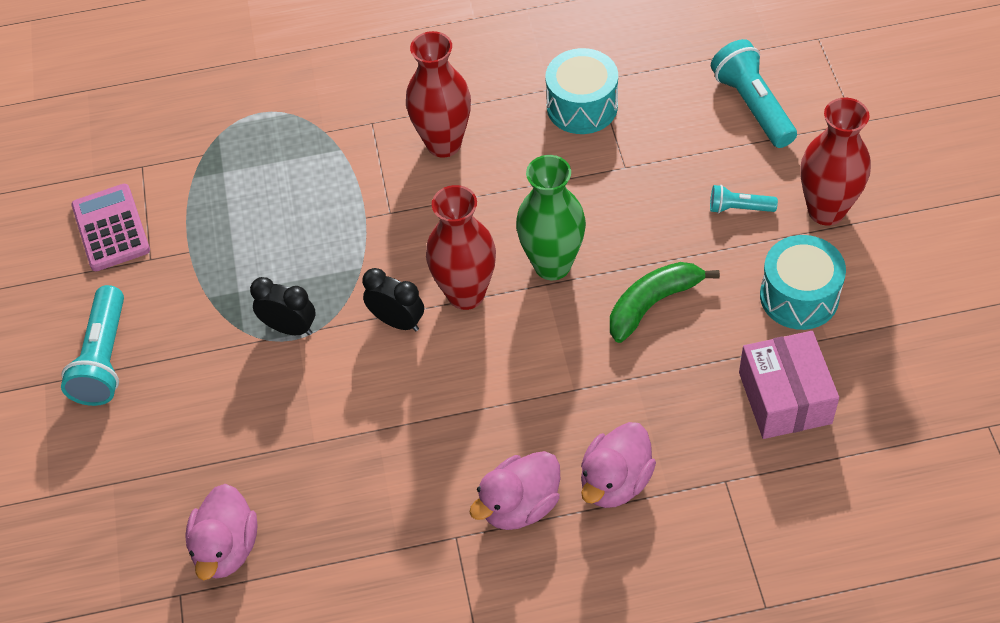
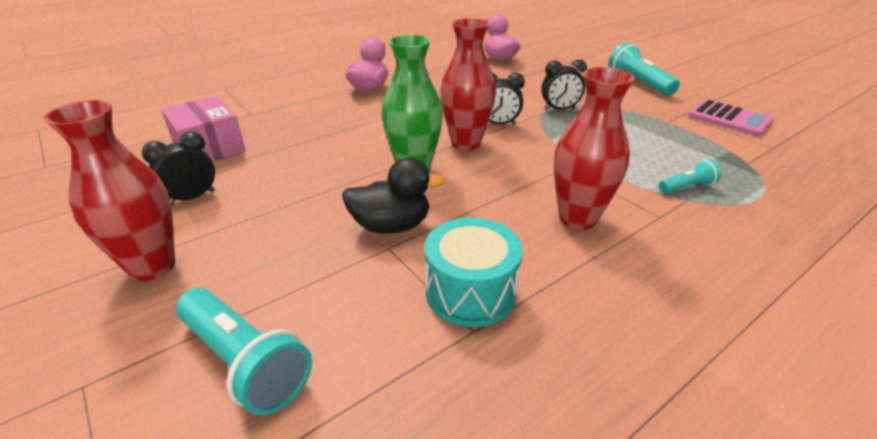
camera: 150 degrees right, 20 degrees down
pink duck [581,422,656,508] -> none
green banana [610,262,720,343] -> none
turquoise flashlight [710,185,778,213] -> turquoise flashlight moved to [659,159,722,193]
turquoise drum [760,235,846,330] -> black clock [142,131,215,205]
none -> black duck [342,158,445,234]

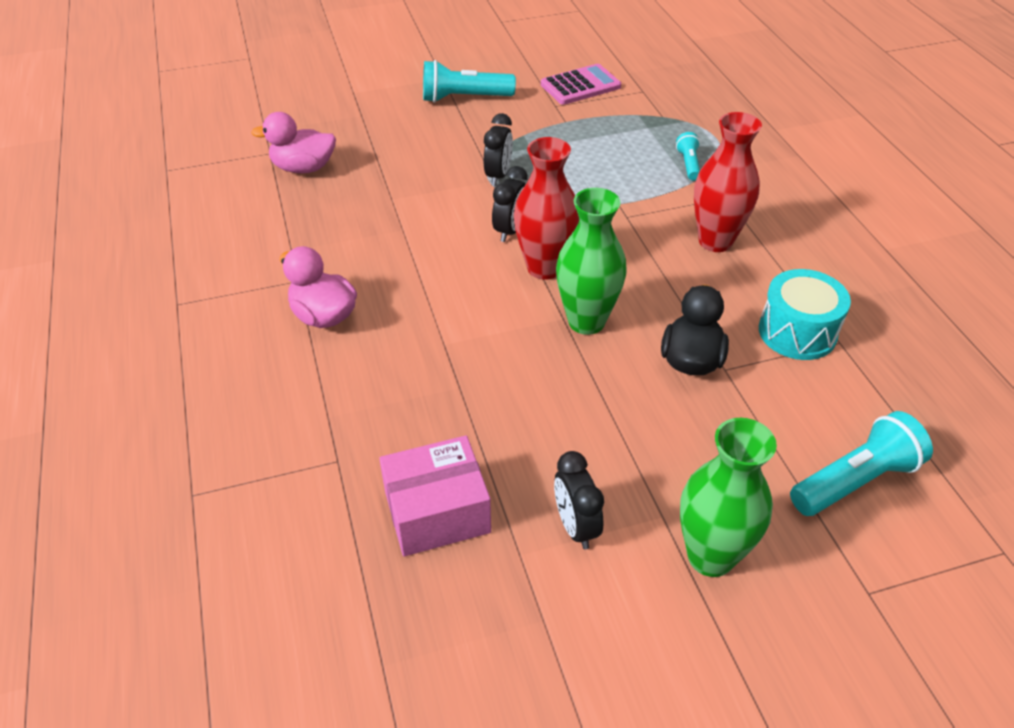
camera: 70 degrees left, 10 degrees up
red vase [44,100,175,281] -> green vase [680,418,777,577]

